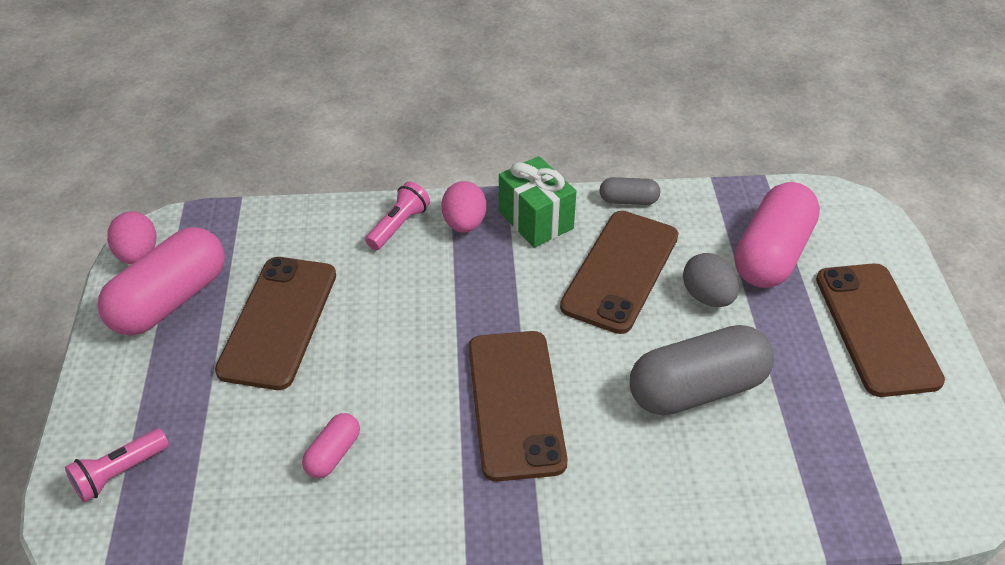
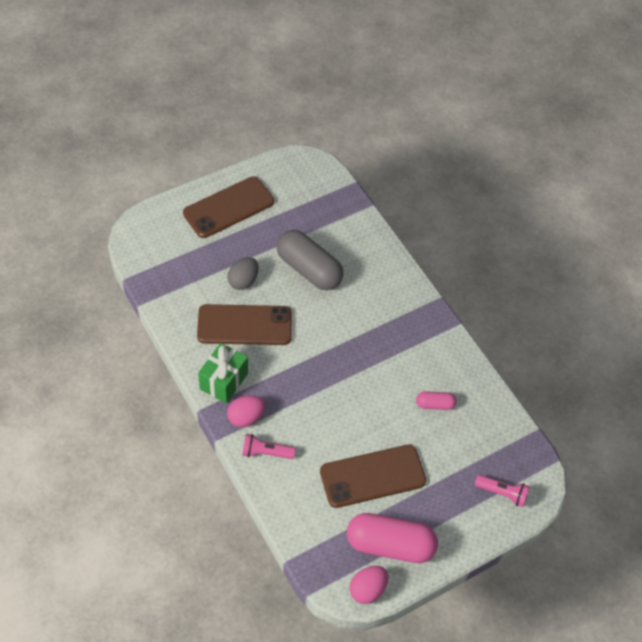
camera: 120 degrees left, 10 degrees up
brown phone [469,331,568,482] -> none
grey capsule [600,177,660,205] -> none
pink capsule [734,182,820,288] -> none

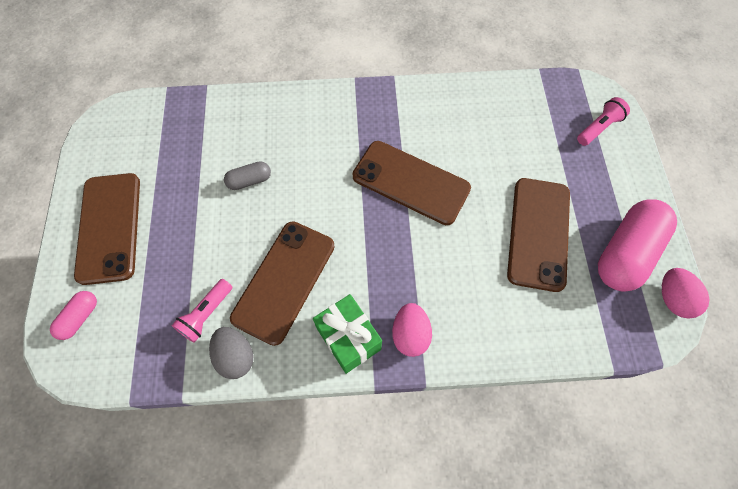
camera: 60 degrees left, 10 degrees up
grey egg [227,257,259,290] -> grey egg moved to [209,327,253,379]
pink flashlight [242,434,296,459] -> pink flashlight moved to [171,279,232,343]
grey capsule [277,230,343,290] -> grey capsule [224,161,271,190], size x0.48
pink capsule [416,391,456,410] -> pink capsule moved to [50,291,97,340]
none -> brown phone [352,141,471,225]

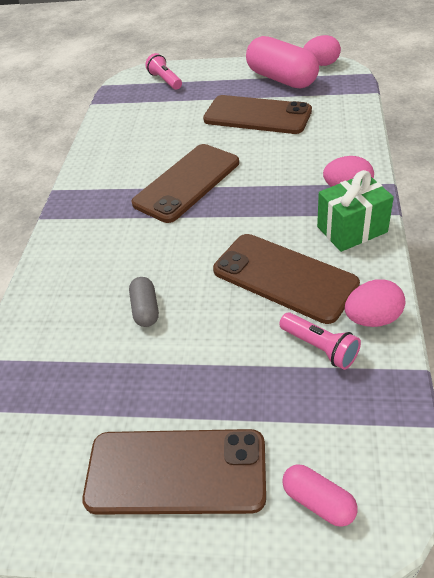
camera: 75 degrees left, 20 degrees down
grey egg [209,327,253,379] -> pink egg [345,279,405,327]

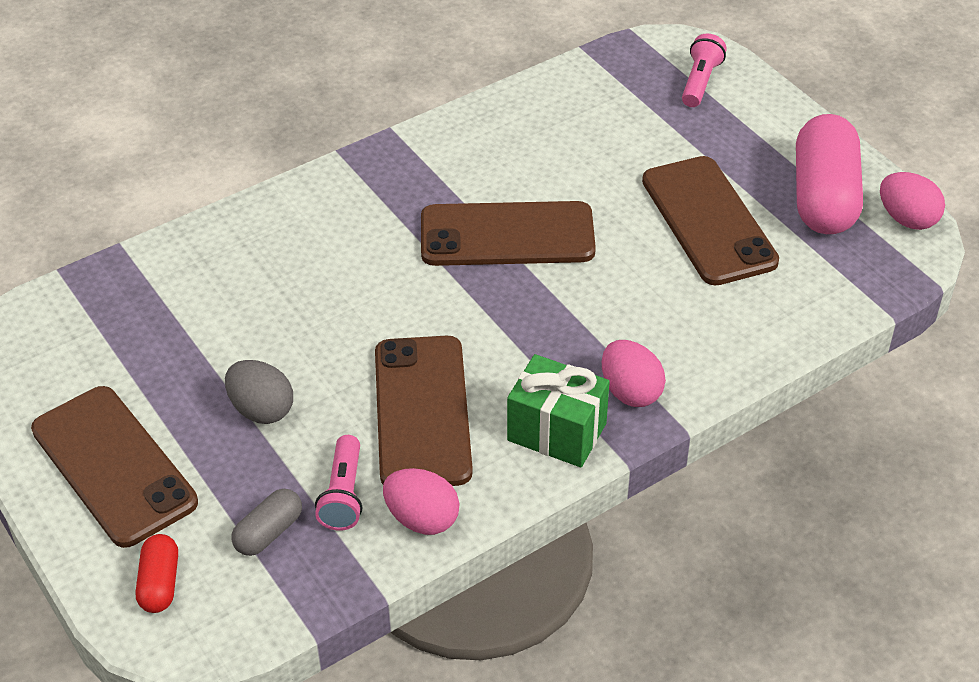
camera: 45 degrees right, 0 degrees up
grey capsule [129,277,159,327] -> grey capsule moved to [232,489,302,556]
pink capsule [282,464,357,527] -> red capsule [136,534,178,613]
none -> grey egg [225,360,293,424]

